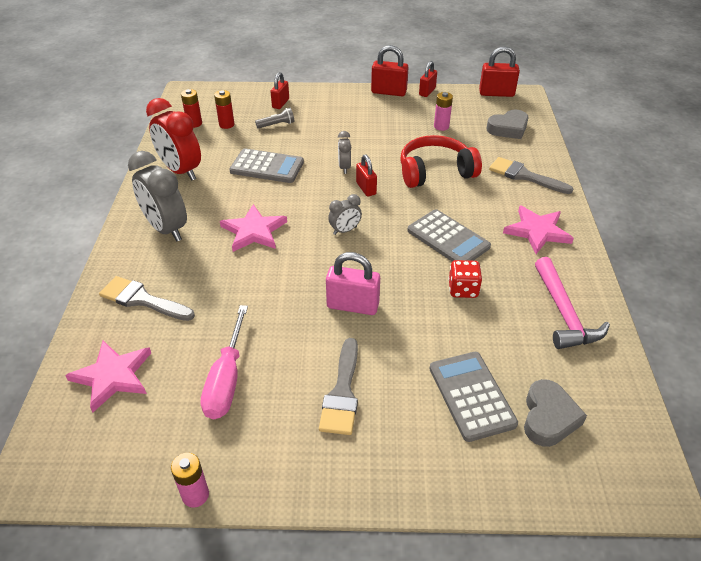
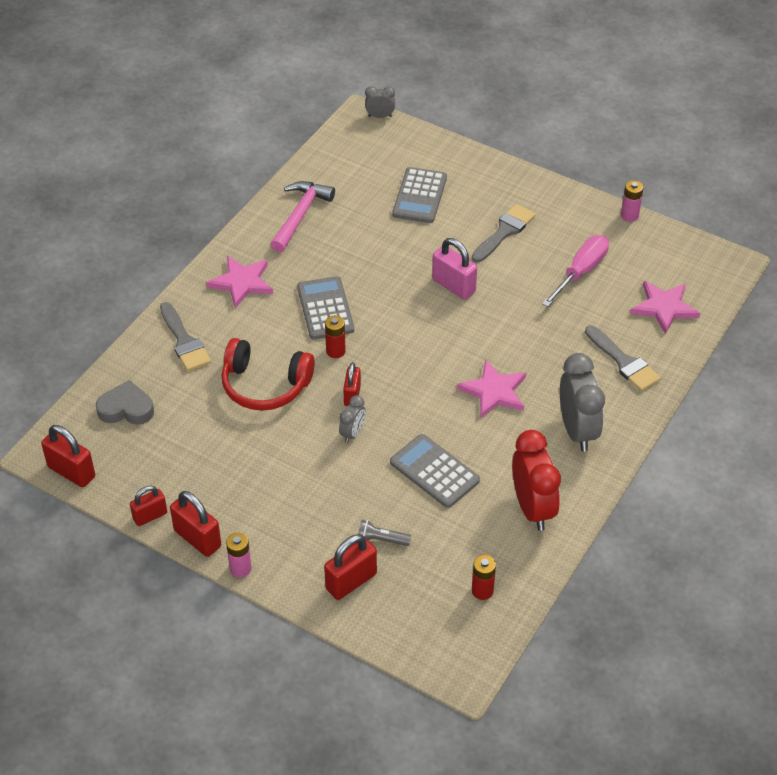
camera: 150 degrees left, 5 degrees up
red battery [214,90,235,129] -> red battery moved to [325,315,346,358]
red padlock [271,72,289,109] -> red padlock [324,534,377,600], size x1.52
grey clock [328,194,362,235] -> grey clock moved to [365,86,395,118]
pink battery [434,92,453,131] -> pink battery moved to [226,533,251,578]
red dice [448,260,482,298] -> none
grey heart [524,379,587,447] -> none

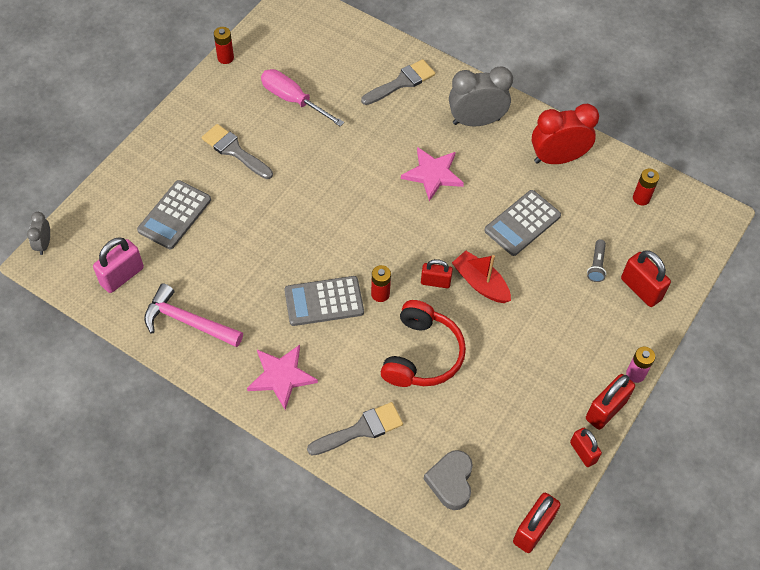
camera: 90 degrees left, 10 degrees up
grey clock [339,395,366,443] -> red boat [452,251,511,303]
grey calculator [392,167,447,223] -> grey calculator turned 105 degrees clockwise [137,180,211,249]
pink padlock [432,238,477,300] -> pink padlock moved to [93,237,144,293]
pink battery [621,180,644,222] -> red battery [214,27,234,64]
pink star [630,281,700,334] -> none

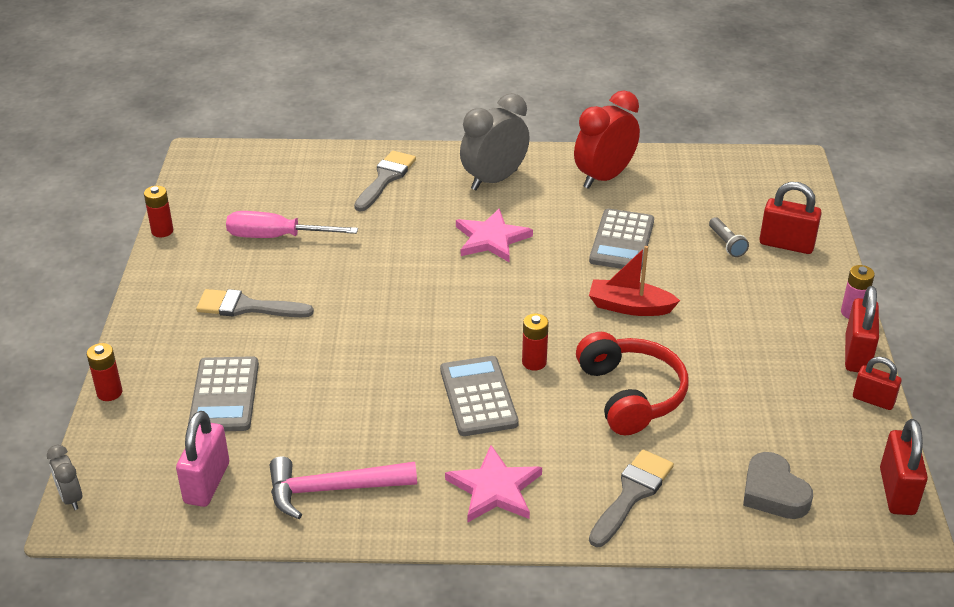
camera: 30 degrees left, 20 degrees down
grey calculator [284,276,364,326] -> grey calculator turned 120 degrees clockwise [440,356,519,436]
red padlock [421,259,453,288] -> none
red battery [633,169,659,205] -> red battery moved to [87,343,122,401]

